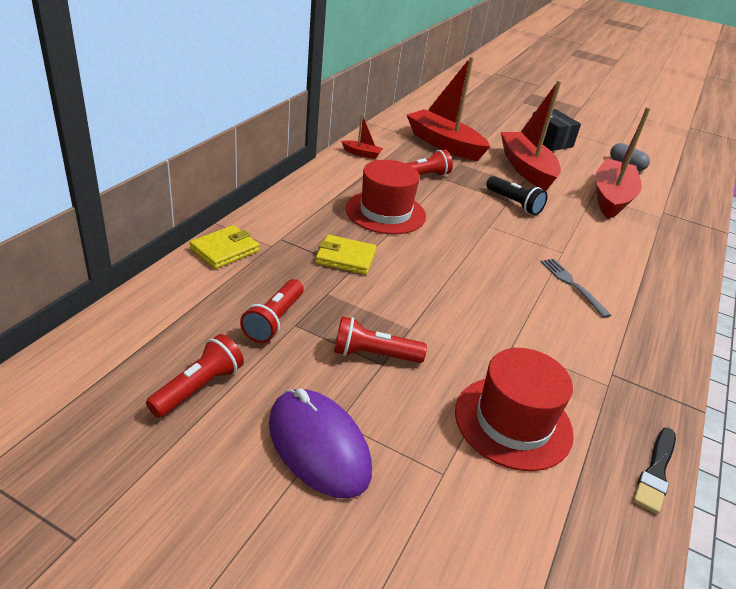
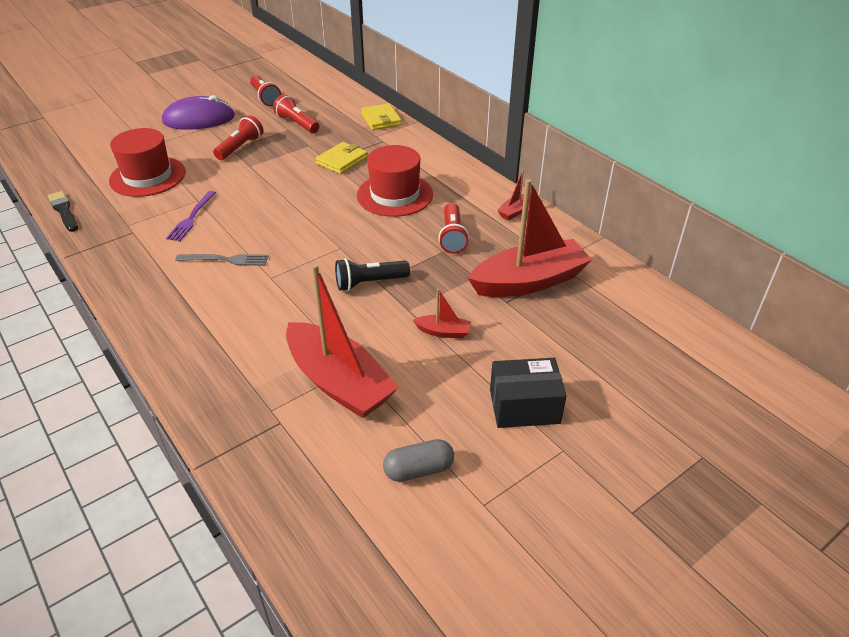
camera: 120 degrees right, 5 degrees up
red boat [501,80,562,191] -> red boat [413,289,471,338], size x0.43
none -> purple fork [166,191,216,241]

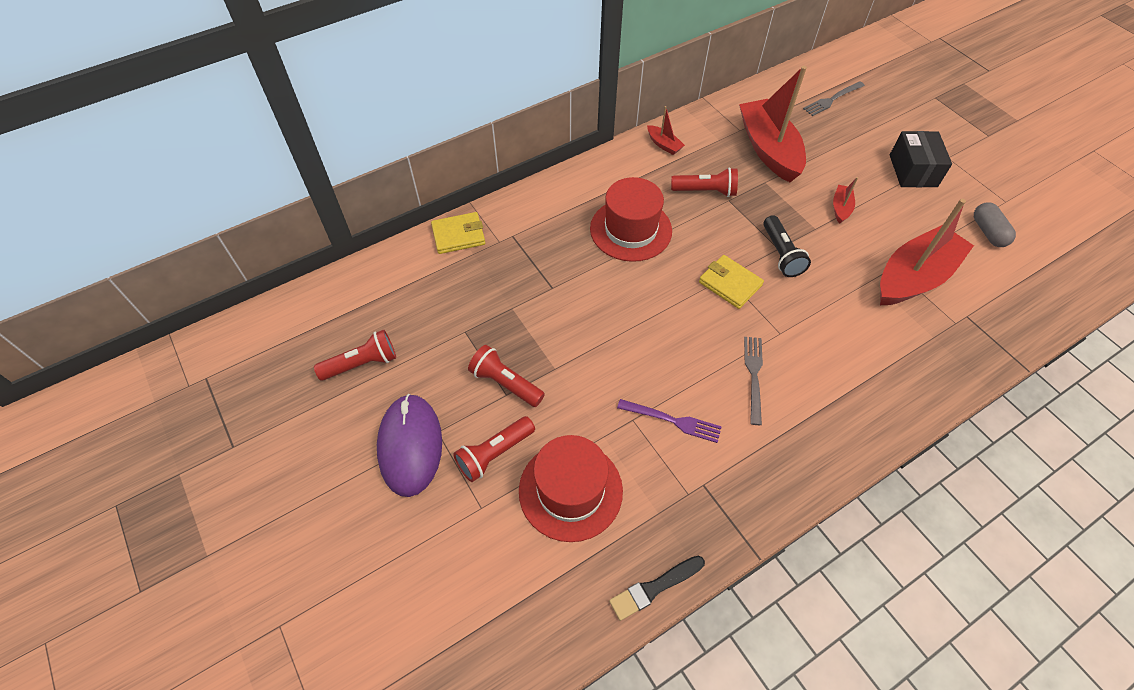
camera: 85 degrees left, 15 degrees up
red flashlight [273,94,319,133] -> red flashlight moved to [453,416,535,482]
yellow wallet [316,142,368,174] -> yellow wallet moved to [699,255,764,309]
none -> grey fork [803,81,865,116]

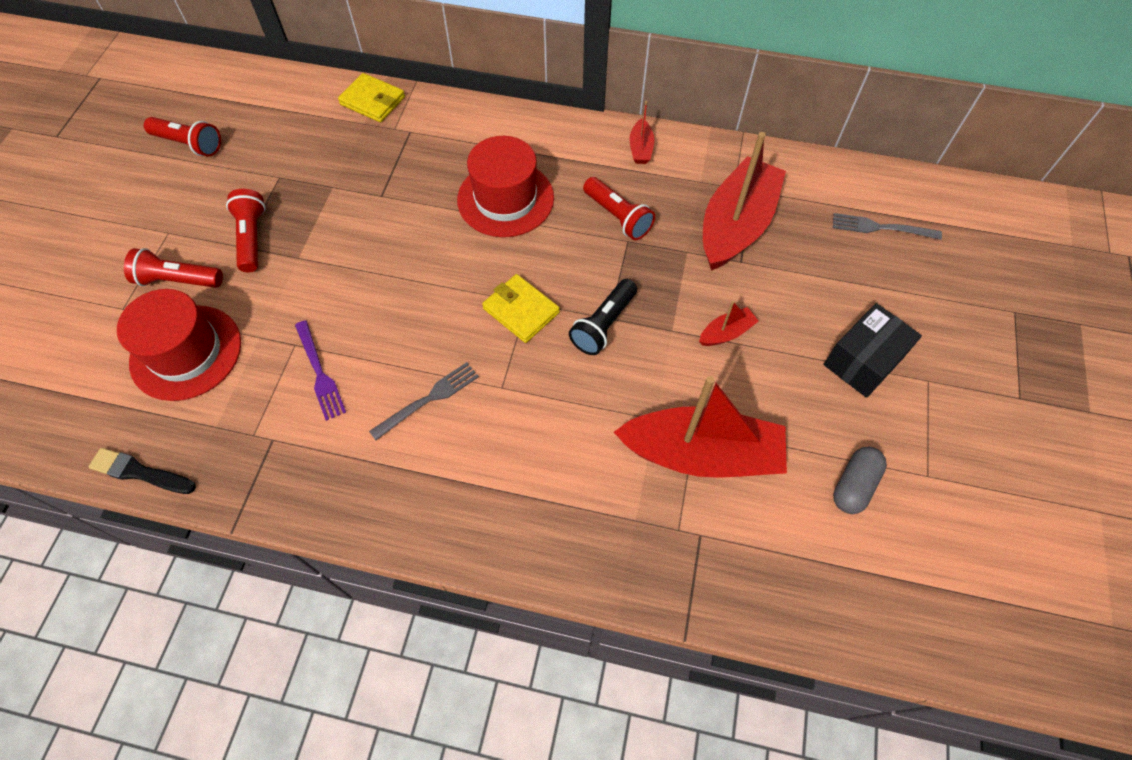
camera: 45 degrees right, 5 degrees up
purple mouse [377,394,442,497] -> none
yellow wallet [699,255,764,309] -> yellow wallet turned 45 degrees counterclockwise [482,274,560,343]

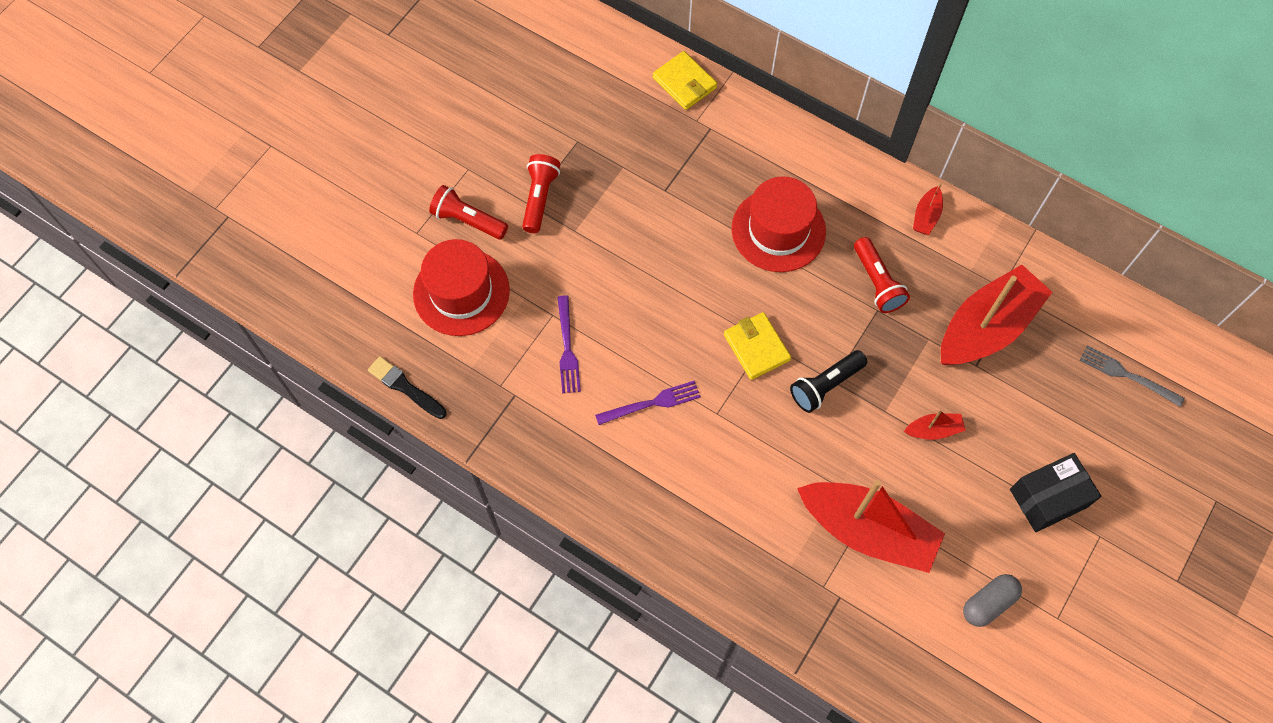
camera: 20 degrees right, 5 degrees up
red flashlight [144,117,221,157] -> none
grey fork [369,362,479,440] -> purple fork [595,381,701,425]

